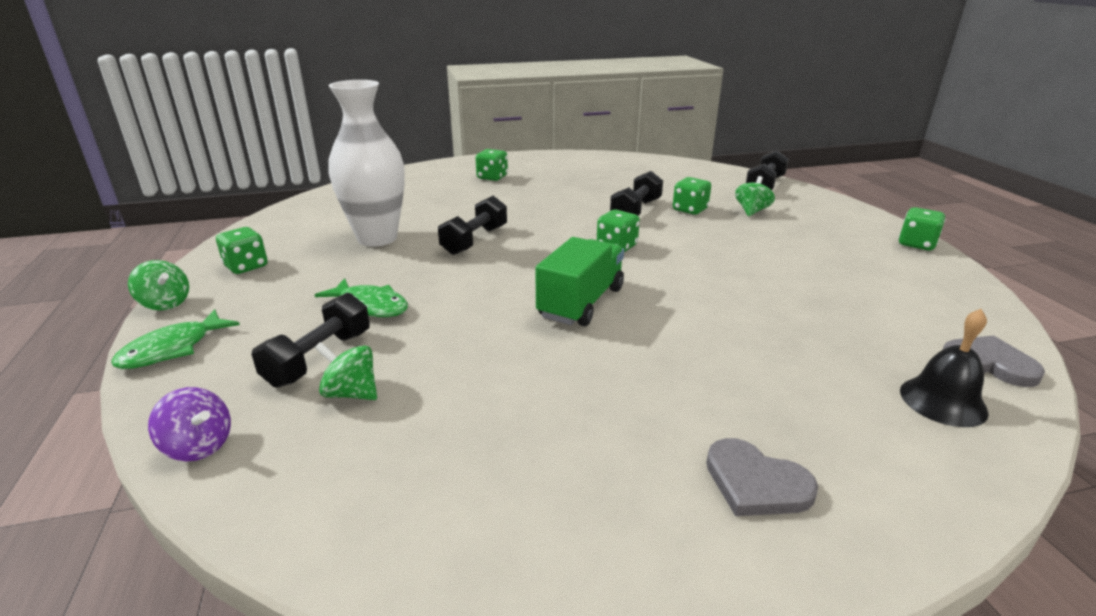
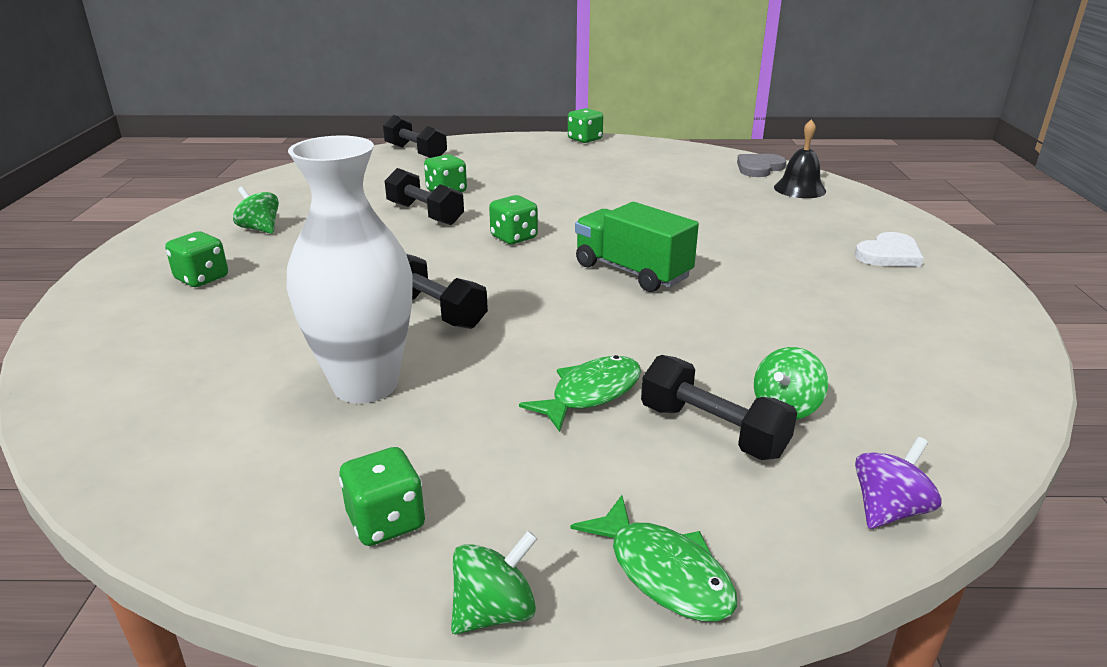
camera: 75 degrees left, 0 degrees up
grey heart [706,438,818,516] -> white heart [855,232,924,267]
green spinning top [735,176,775,216] -> green spinning top moved to [233,186,279,234]

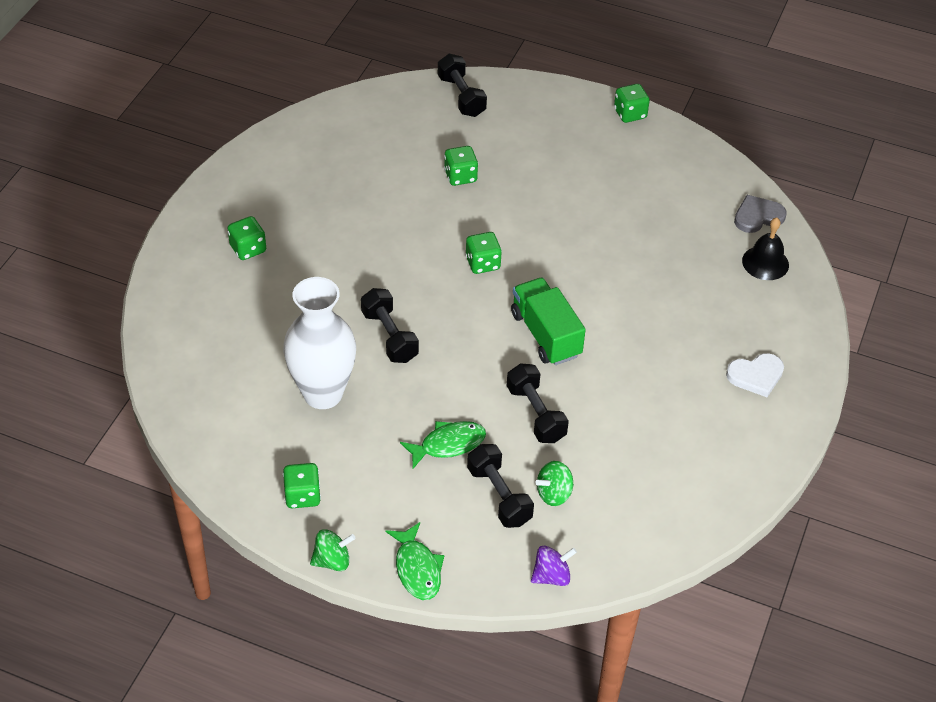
camera: 20 degrees right, 20 degrees up
green spinning top [233,186,279,234] -> none
black dumbbell [385,168,464,225] -> black dumbbell moved to [507,363,569,443]

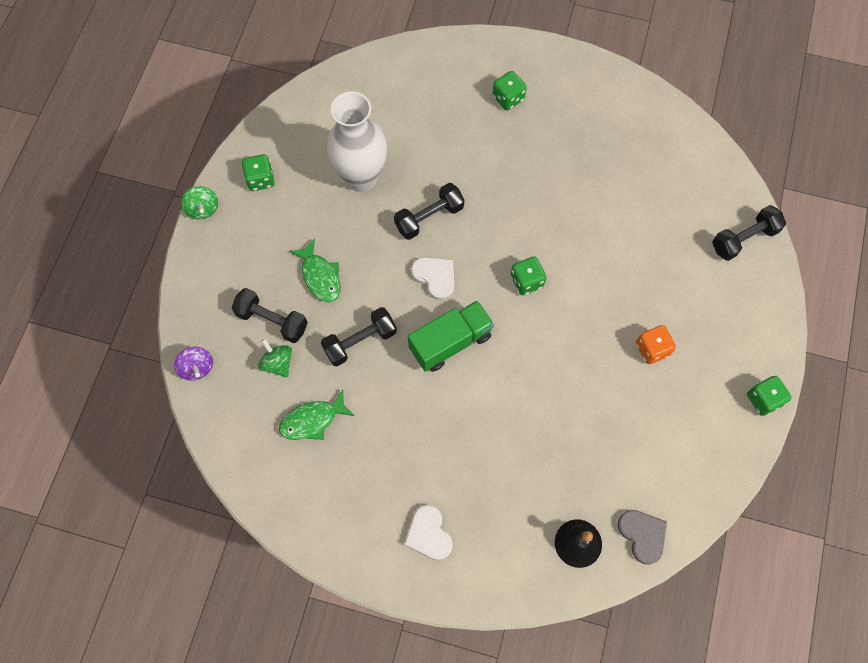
camera: 85 degrees right, 20 degrees up
green fish [386,522,444,600] -> green fish moved to [279,390,354,440]
green dice [444,146,478,186] -> none
black dumbbell [467,444,534,528] -> black dumbbell turned 60 degrees clockwise [232,288,308,343]
none -> white heart [411,257,454,300]
none -> orange dice [636,325,676,364]

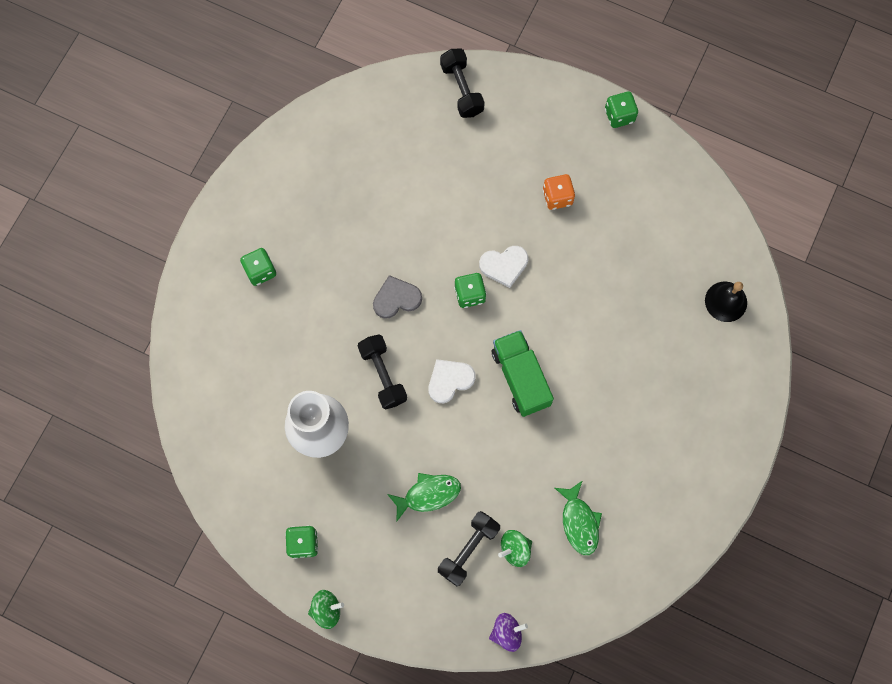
camera: 80 degrees left, 5 degrees up
black dumbbell [321,307,397,366] -> none
white heart [404,504,453,560] -> white heart moved to [479,246,528,288]
grey heart [617,510,667,565] -> grey heart moved to [373,275,422,319]

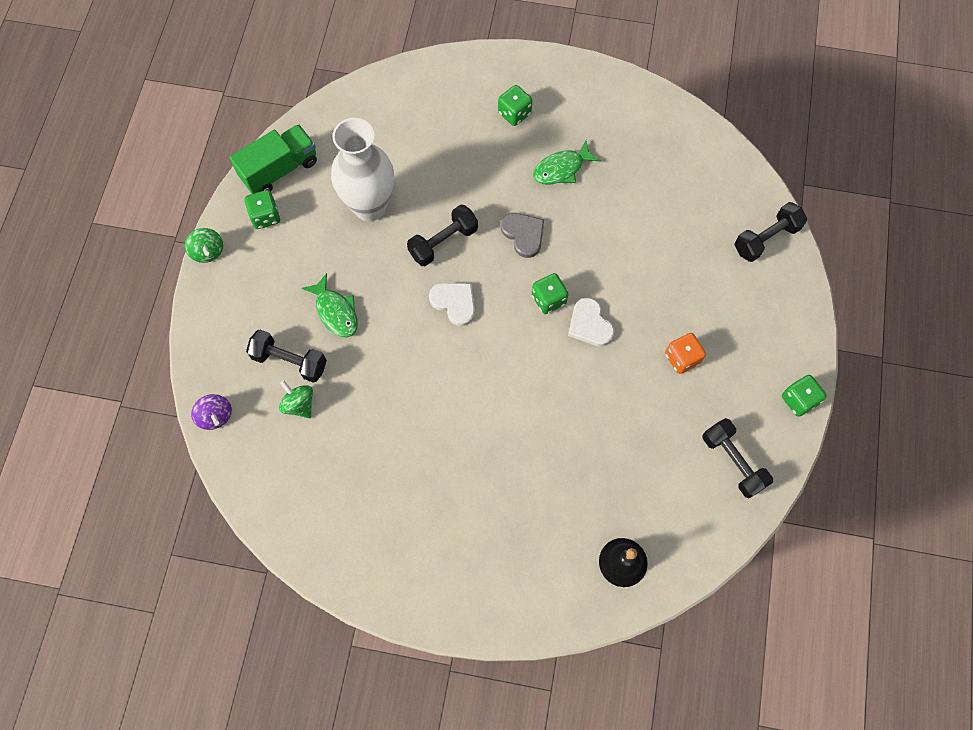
camera: 75 degrees right, 5 degrees down
green truck [492,330,554,417] -> green truck moved to [229,124,317,194]
green fish [555,480,602,555] -> green fish moved to [533,141,601,184]
none -> black dumbbell [703,418,773,498]

